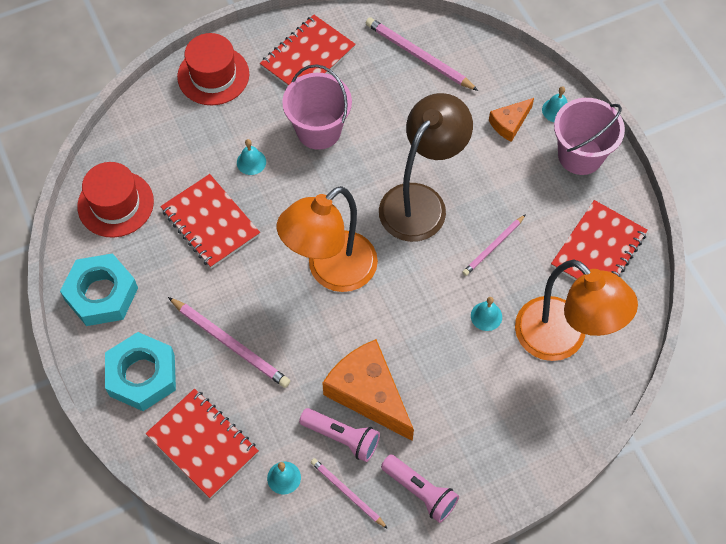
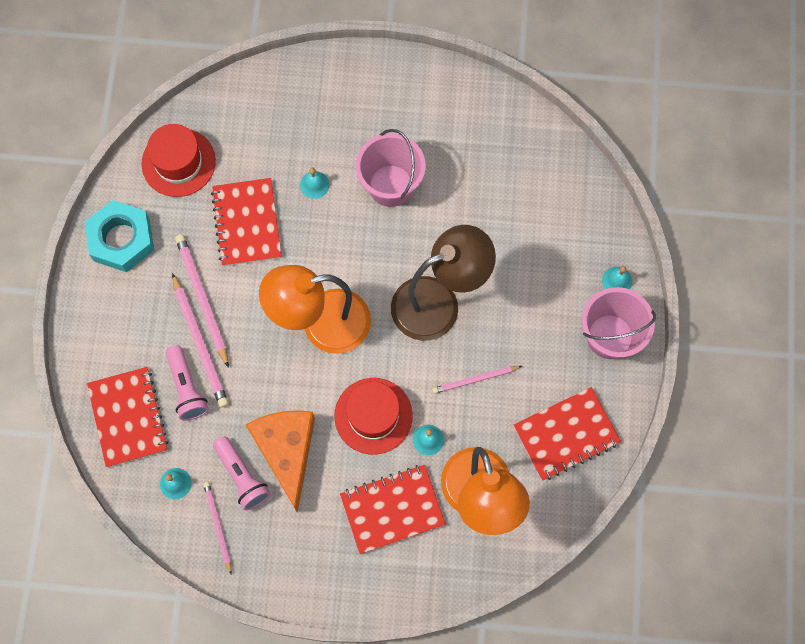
camera: 30 degrees right, 10 degrees up
turquoise nut [105,332,176,411] -> none
red hat [177,33,249,105] -> red hat moved to [334,378,413,455]
red notebook [260,15,356,86] -> red notebook moved to [340,465,446,554]
pink pencil [365,17,478,91] -> pink pencil moved to [175,234,229,368]
pink flashlight [381,455,459,523] -> pink flashlight moved to [166,345,209,421]
orange cheese [489,98,534,142] -> none

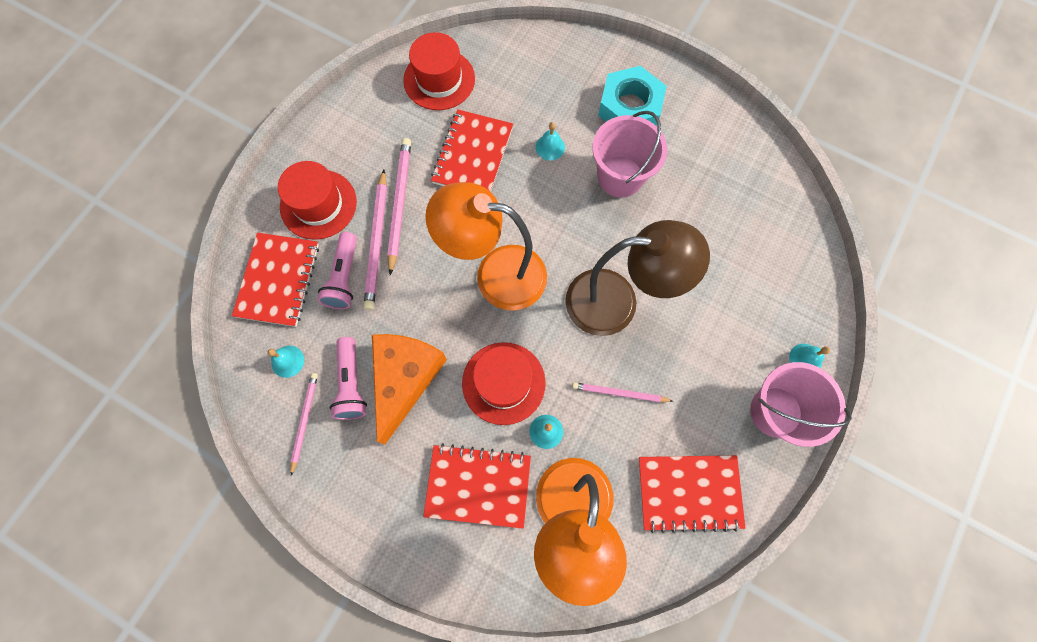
camera: 25 degrees right, 0 degrees up
turquoise nut [85,200,154,272] -> turquoise nut moved to [598,66,667,126]
none -> red hat [278,161,357,240]

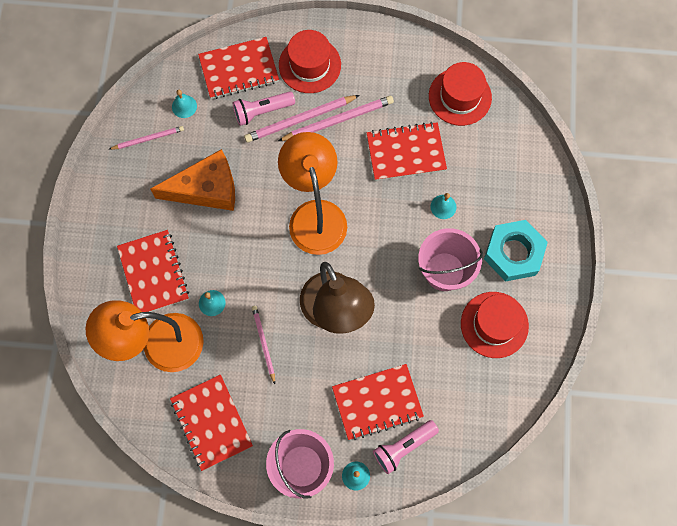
camera: 65 degrees right, 0 degrees up
pink flashlight [330,337,367,420] -> pink flashlight moved to [373,420,439,474]
red hat [462,342,546,425] -> red hat moved to [461,292,529,358]
none -> red notebook [332,364,424,441]

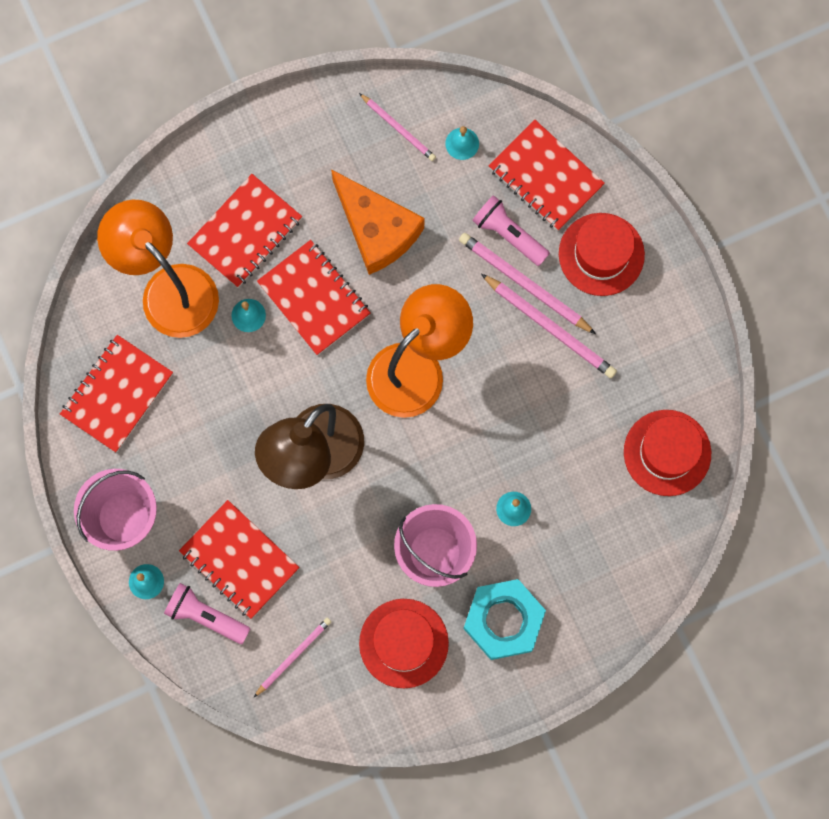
camera: 60 degrees right, 5 degrees up
pink pencil [252,306,275,384] -> pink pencil moved to [254,618,331,697]
red notebook [367,122,447,181] -> red notebook moved to [257,240,371,355]

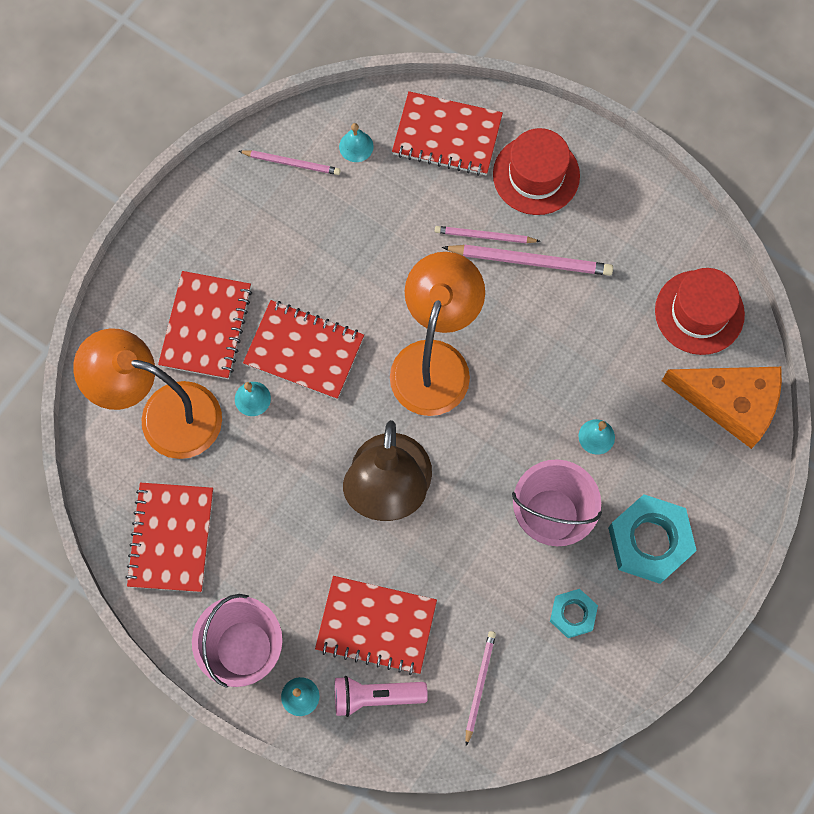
camera: 30 degrees left, 5 degrees down
orange cheese [331,169,424,275] -> orange cheese moved to [662,367,782,449]
red hat [359,599,449,688] -> turquoise nut [550,589,598,638]
pink pencil [459,233,596,334] -> pink pencil [435,226,541,243], size x0.62
pink flashlight [472,195,550,266] -> none

